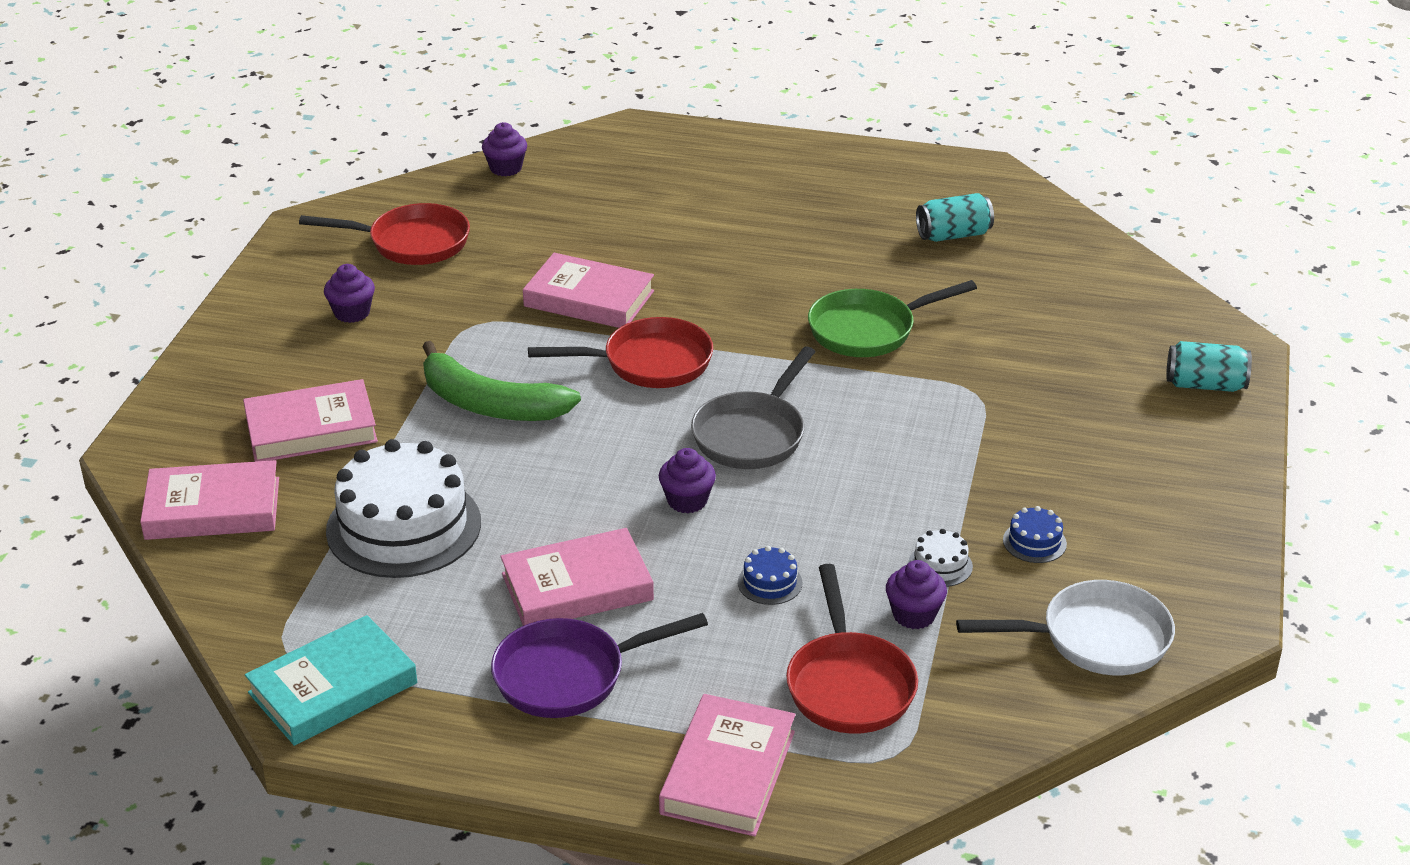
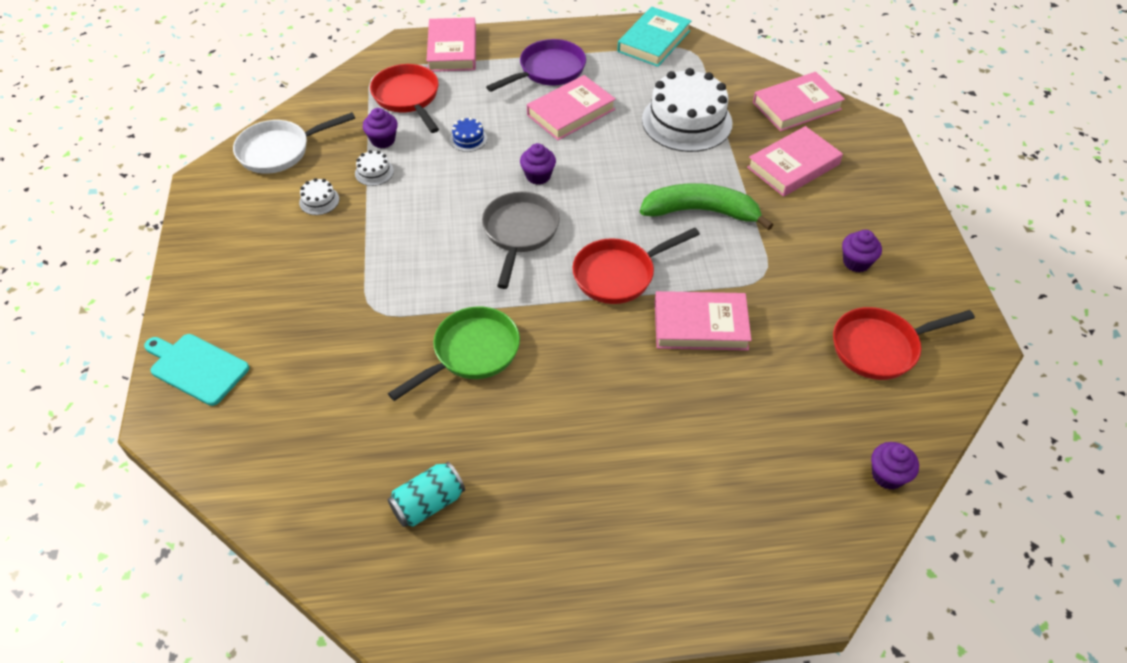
camera: 160 degrees right, 15 degrees up
blue cake [1003,506,1067,563] -> white cake [299,178,339,215]
turquoise can [1166,341,1252,392] -> turquoise cutting board [144,334,249,406]

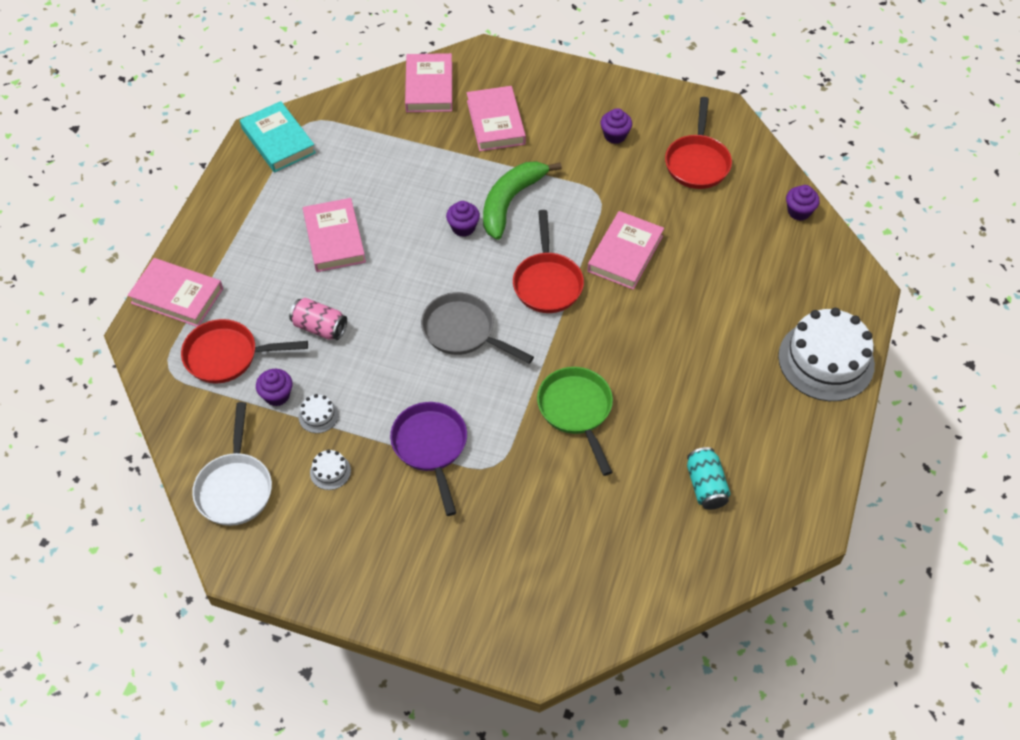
camera: 65 degrees left, 5 degrees up
turquoise cutting board [144,334,249,406] -> none
blue cake [450,117,487,152] -> pink can [289,298,347,340]
purple pan [486,39,586,92] -> purple pan moved to [390,402,467,516]
purple cupcake [520,143,556,185] -> purple cupcake moved to [446,201,480,237]
white cake [642,68,732,152] -> white cake moved to [778,308,875,401]

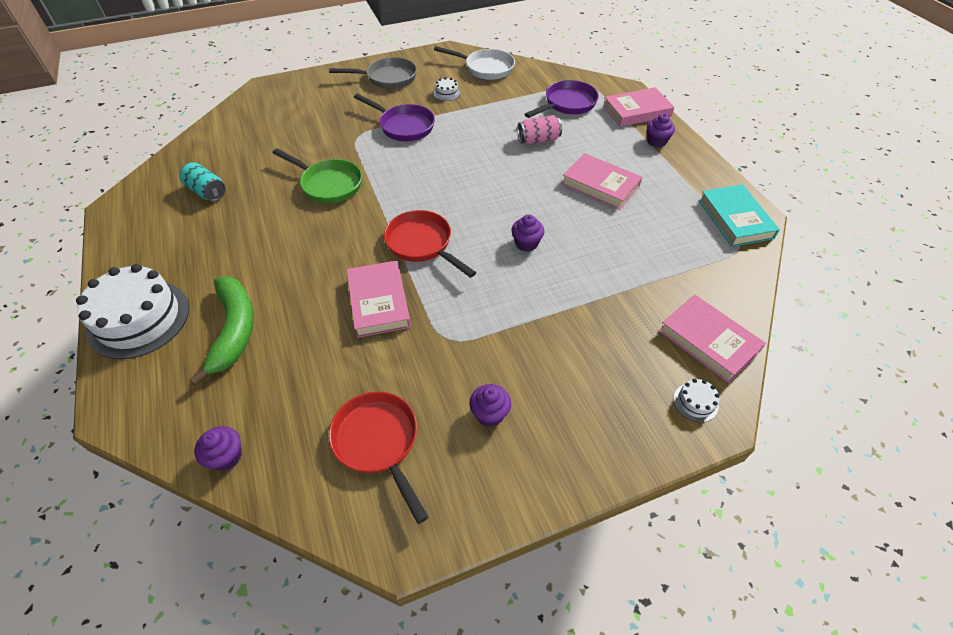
camera: 140 degrees right, 5 degrees down
red pan [181,319,308,384] -> purple pan [525,80,599,118]
white pan [192,402,272,526] -> white pan turned 150 degrees clockwise [434,46,515,80]
turquoise book [240,101,316,173] -> turquoise book turned 60 degrees clockwise [698,184,780,247]
purple cupcake [256,369,293,406] -> purple cupcake moved to [647,113,675,147]
white cake [298,394,339,433] -> white cake moved to [673,379,720,422]
grey pan [421,292,534,364] -> grey pan moved to [329,57,417,89]
pink book [467,86,526,151] -> none
green banana [483,161,562,240] -> green banana moved to [189,277,254,386]

